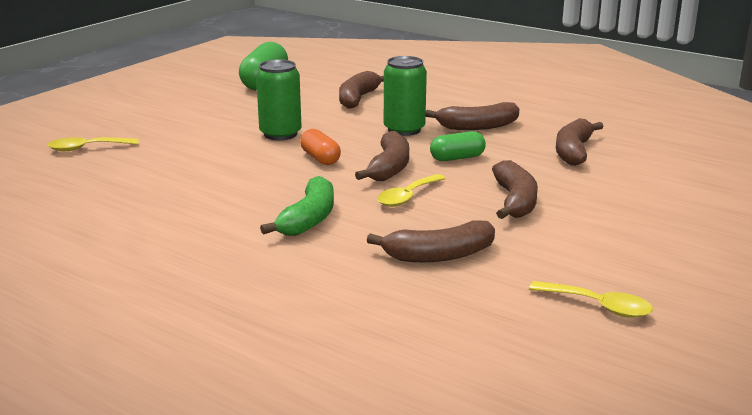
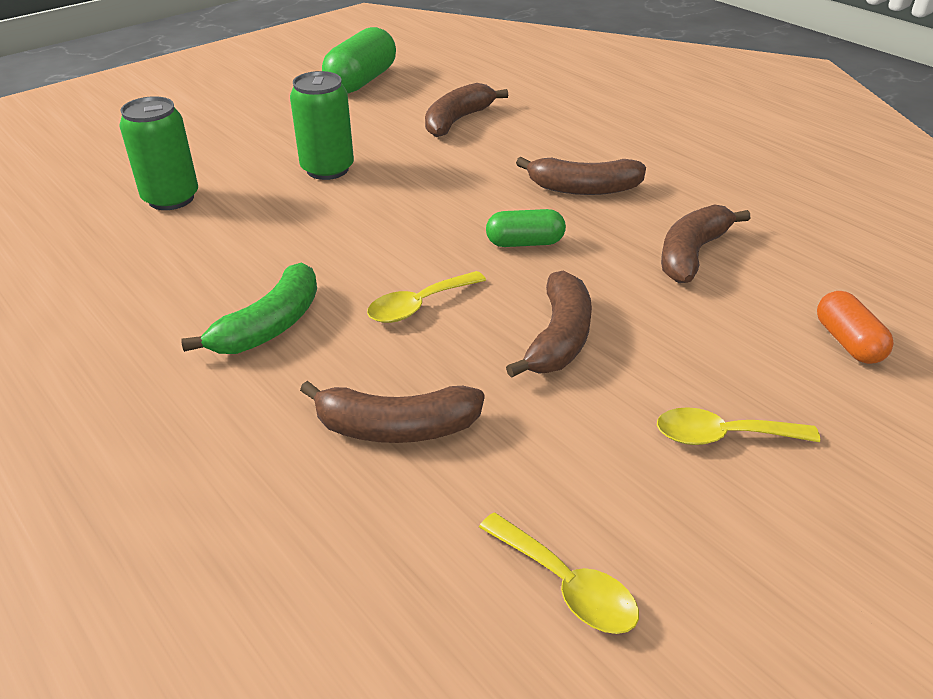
camera: 15 degrees right, 15 degrees up
yellow spoon [47,137,139,151] -> yellow spoon moved to [657,407,820,445]
orange capsule [300,129,341,165] -> orange capsule moved to [817,291,894,364]
brown banana [355,131,409,181] -> none
green can [384,56,427,136] -> green can moved to [119,96,198,210]

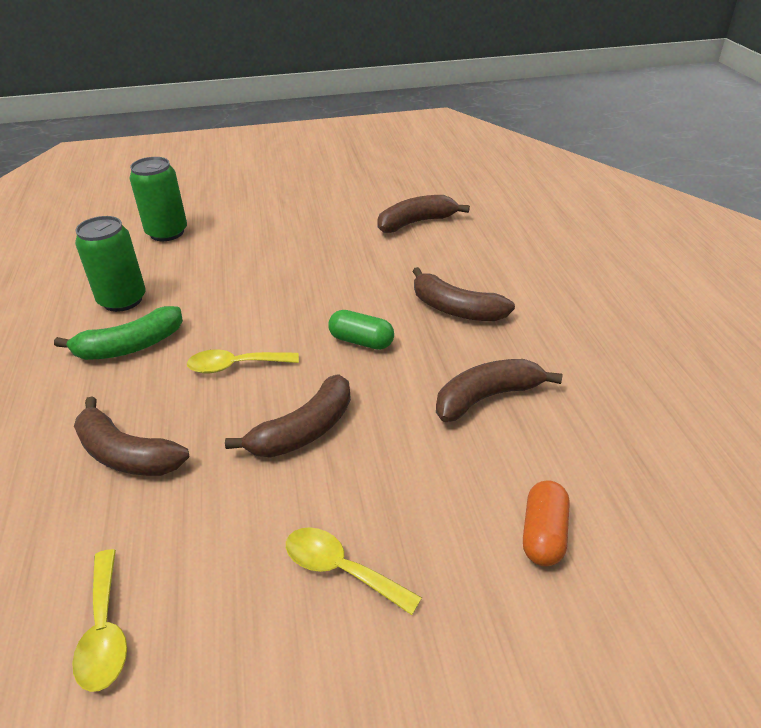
camera: 30 degrees right, 0 degrees up
green can [290,71,354,180] -> green can moved to [75,216,146,312]
green capsule [322,27,396,93] -> none

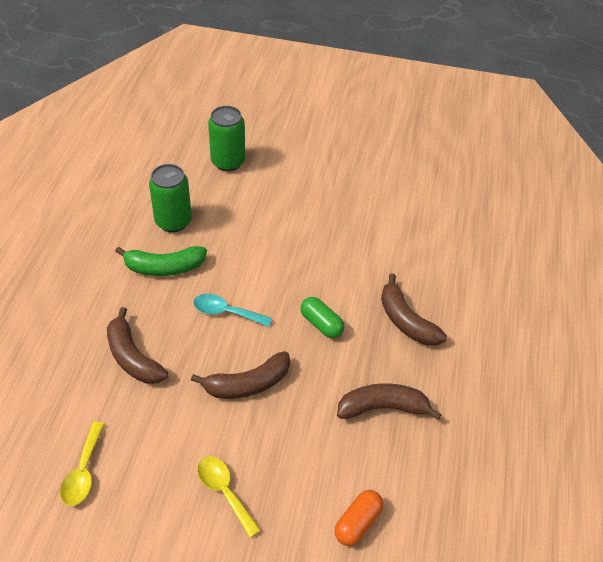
camera: 20 degrees right, 10 degrees up
yellow spoon [187,350,299,373] -> turquoise spoon [193,294,272,327]
brown banana [377,195,470,233] -> none

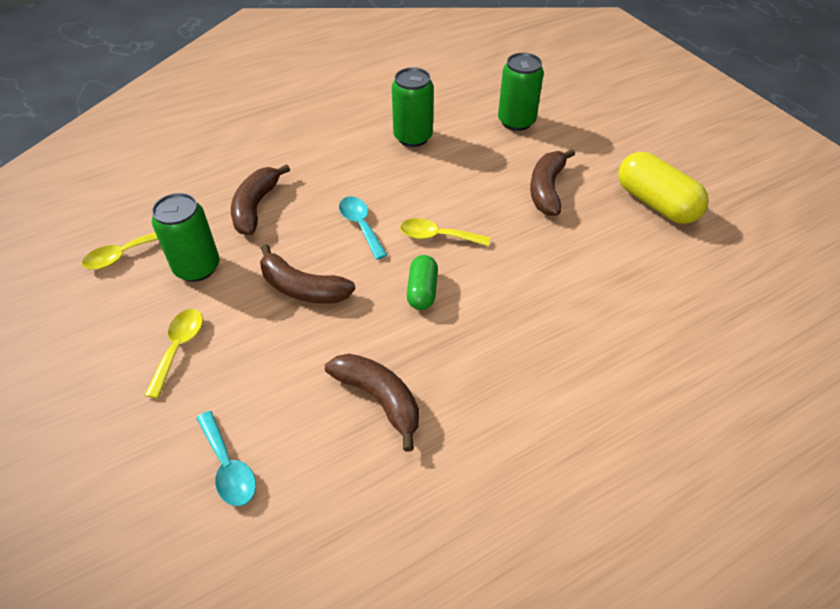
camera: 50 degrees right, 0 degrees up
green banana [115,246,207,276] -> none
orange capsule [335,490,384,546] -> turquoise spoon [196,411,256,506]
brown banana [381,274,447,346] -> brown banana moved to [530,149,575,216]
none -> green can [152,193,219,282]
none -> yellow spoon [400,218,490,246]
none -> yellow capsule [618,152,709,224]

